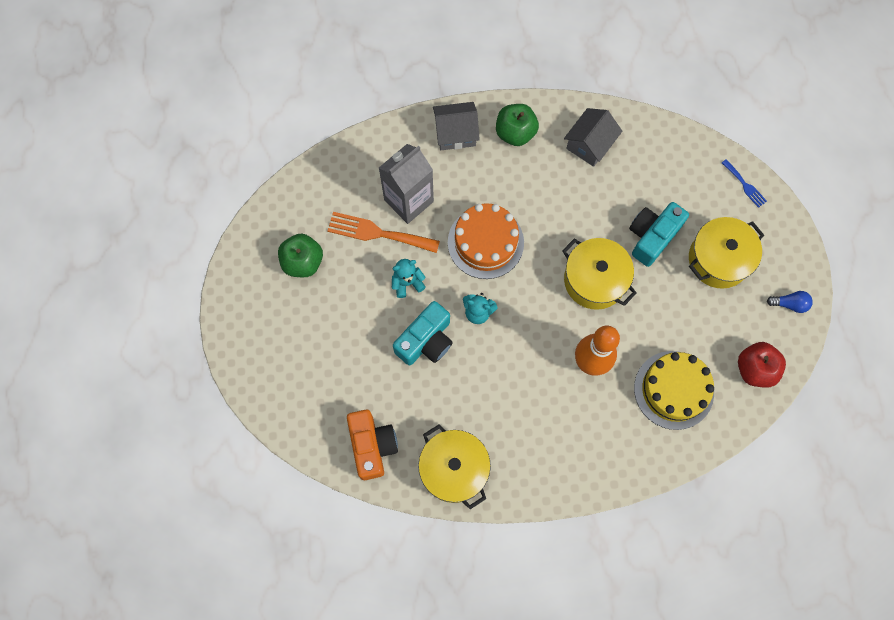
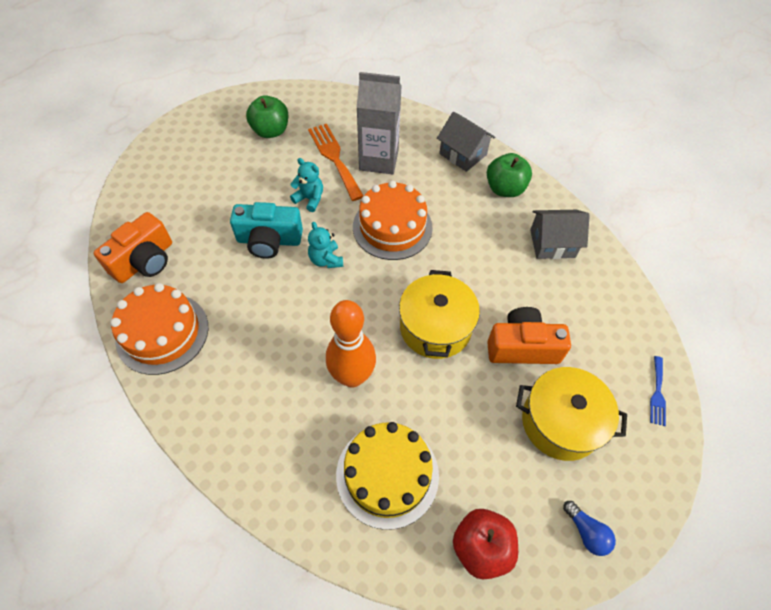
camera: 50 degrees right, 15 degrees down
yellow pot [418,425,491,509] -> orange cake [110,283,208,375]
turquoise camera [629,202,689,267] -> orange camera [487,307,571,364]

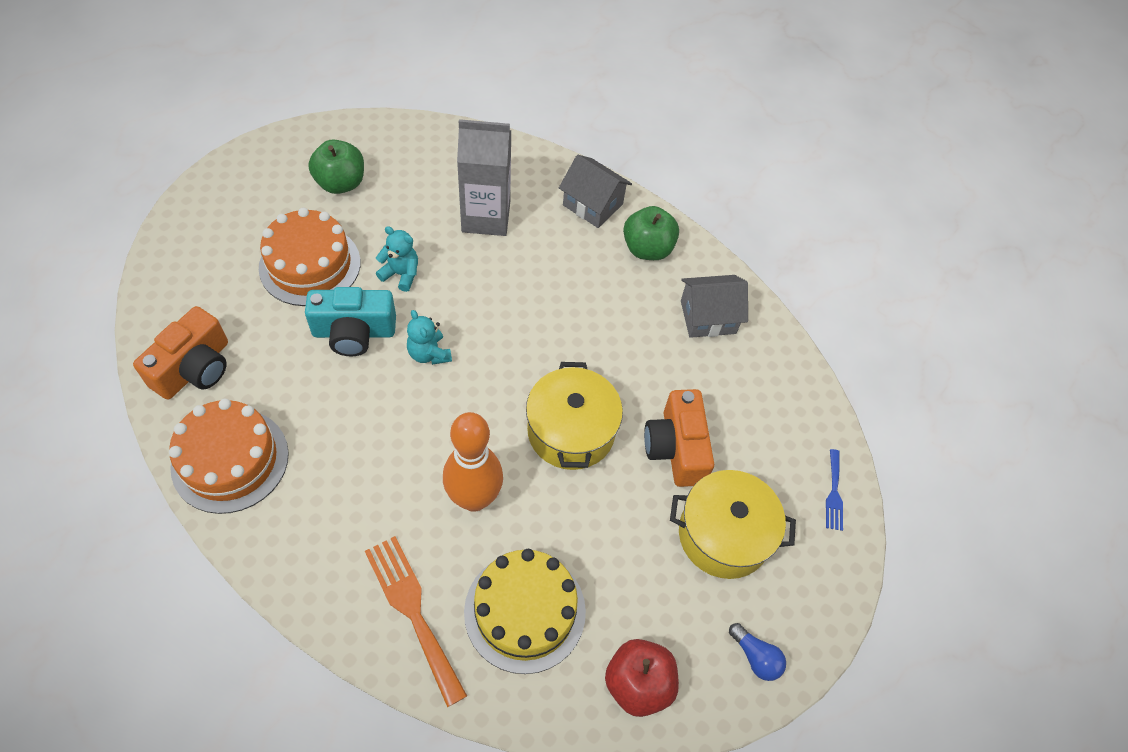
camera: 10 degrees left, 0 degrees up
orange fork [308,124,364,201] -> orange fork moved to [365,536,467,707]
orange cake [353,180,433,260] -> orange cake moved to [259,208,361,306]
orange camera [487,307,571,364] -> orange camera turned 90 degrees counterclockwise [644,389,714,487]

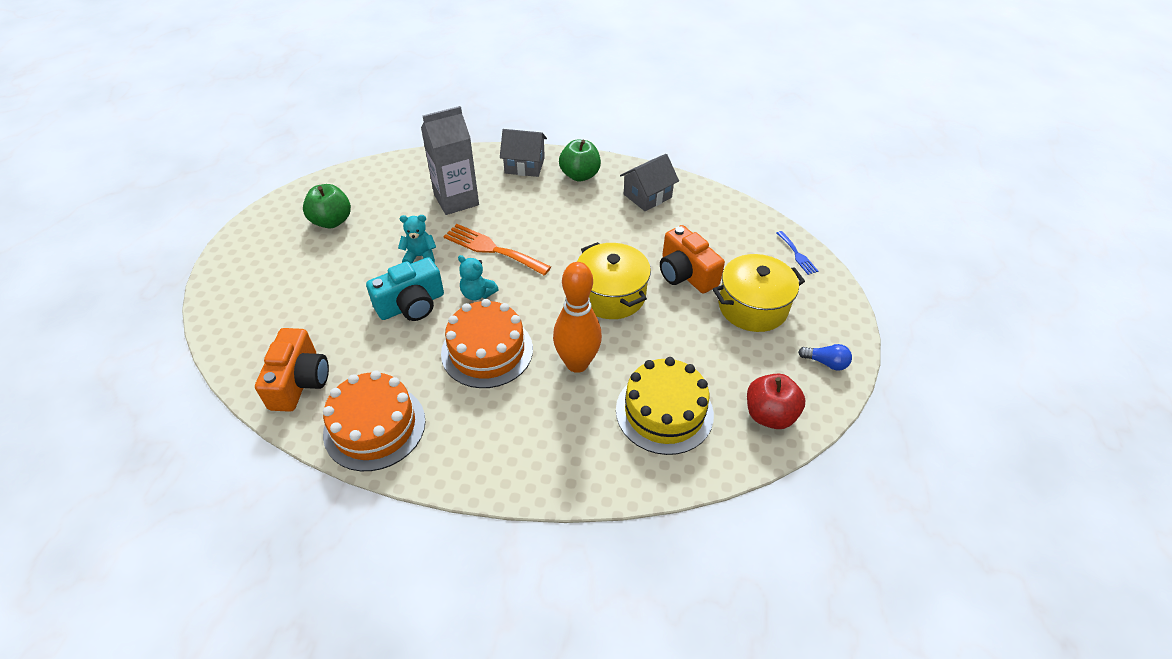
camera: 25 degrees left, 10 degrees down
orange cake [259,208,361,306] -> orange cake moved to [441,299,533,388]
orange fork [365,536,467,707] -> orange fork moved to [443,224,551,276]

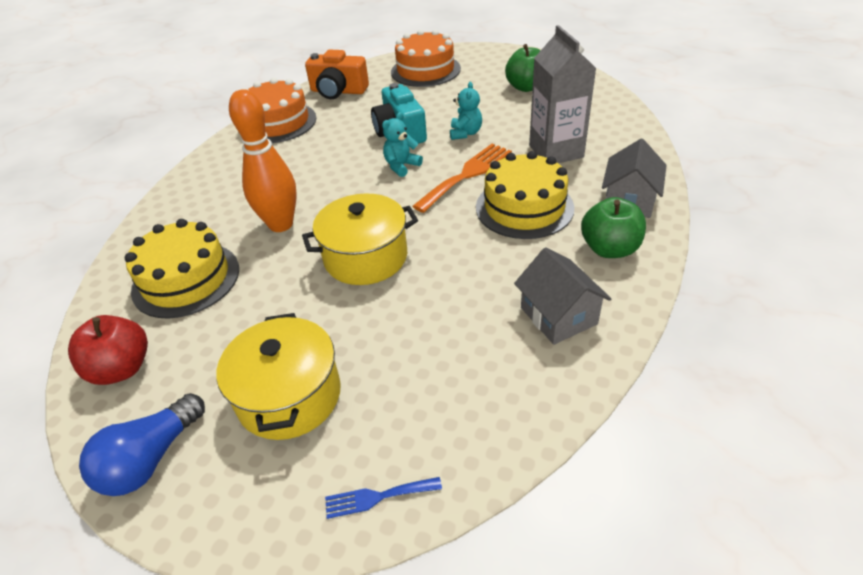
camera: 105 degrees right, 5 degrees down
orange cake [441,299,533,388] -> orange cake moved to [391,30,461,87]
orange camera [660,225,725,294] -> none
blue light bulb [798,344,852,371] -> blue light bulb [79,393,205,496], size x1.68
none -> yellow cake [476,151,574,239]

